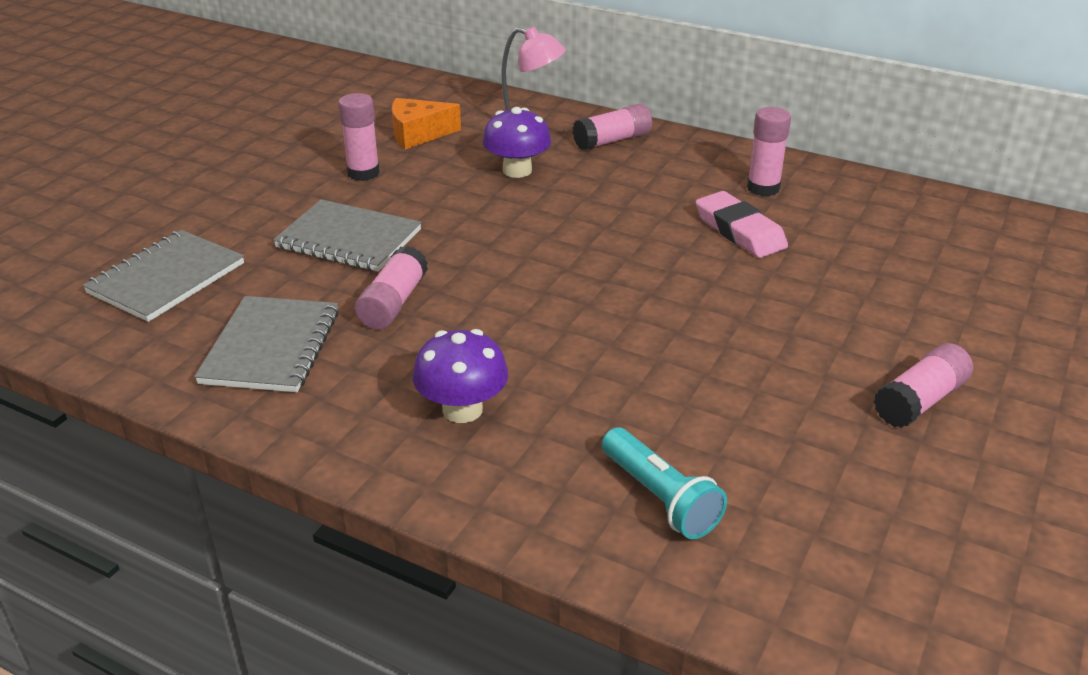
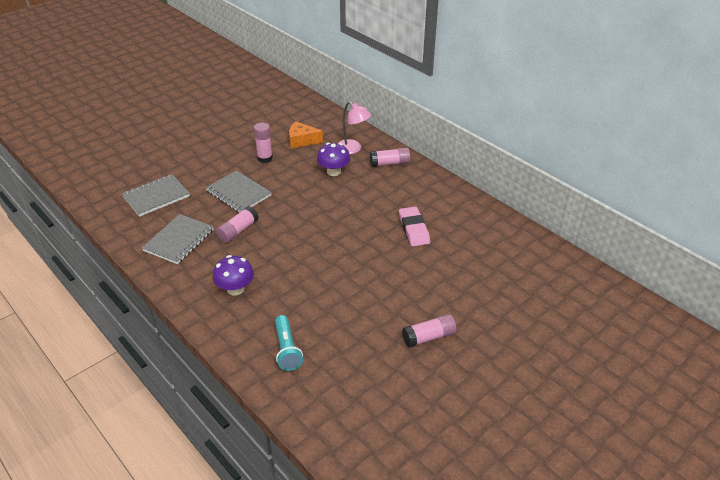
camera: 20 degrees right, 5 degrees up
pink glue stick [747,107,791,196] -> none

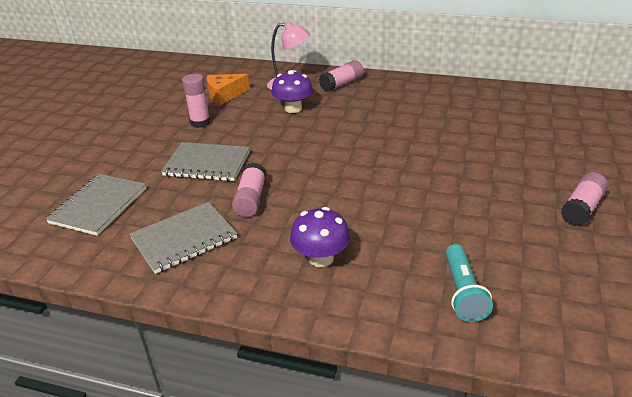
camera: 30 degrees left, 5 degrees down
grey notebook [142,214,214,264] -> grey notebook turned 60 degrees clockwise [129,202,237,274]
turquoise flashlight [275,315,303,371] -> turquoise flashlight turned 45 degrees clockwise [445,244,493,322]
pink eraser [399,207,430,246] -> none

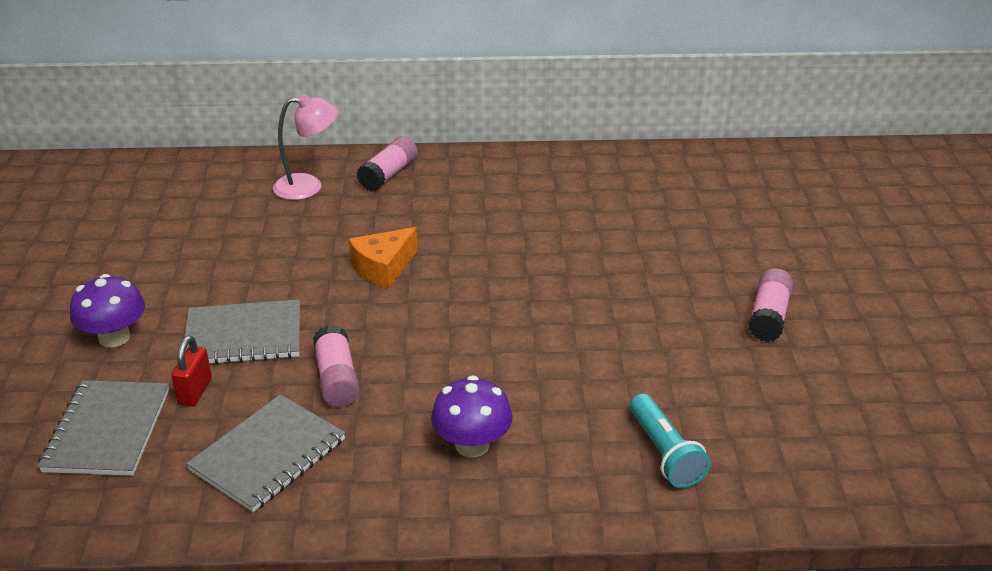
camera: 20 degrees left, 0 degrees up
pink glue stick [182,74,211,128] -> none
orange cheese [207,74,250,105] -> orange cheese moved to [349,227,418,288]
purple mushroom [271,70,313,113] -> purple mushroom moved to [70,274,145,347]
none -> red padlock [171,336,212,406]

